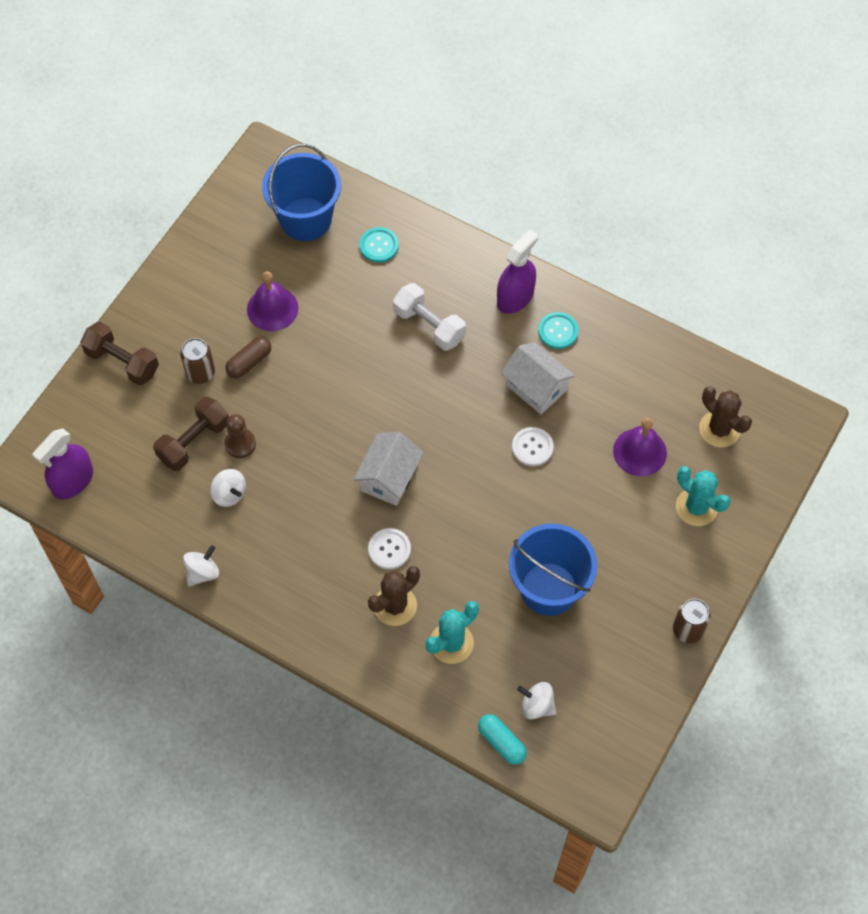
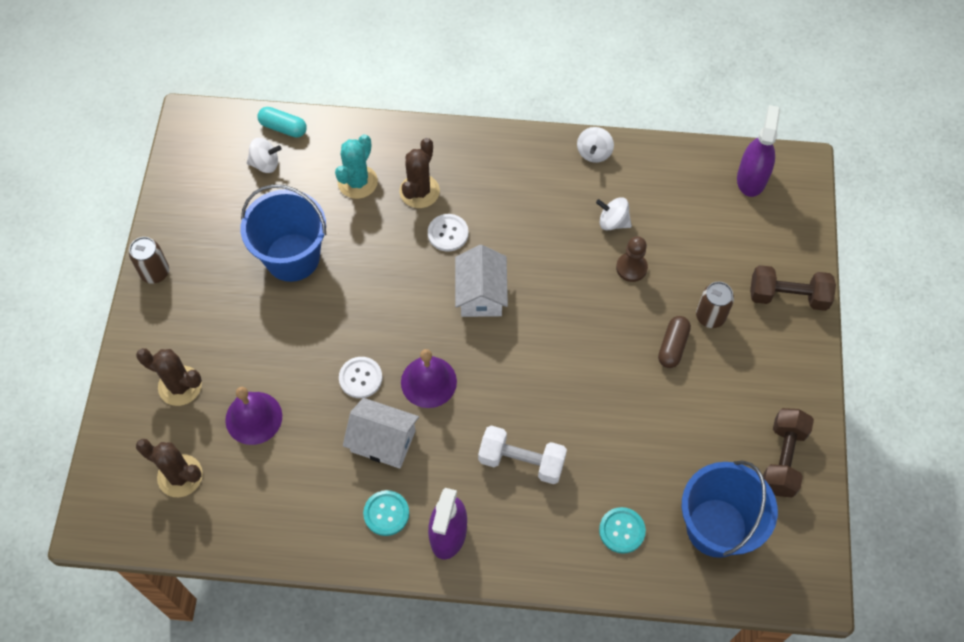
camera: 155 degrees right, 0 degrees up
brown dumbbell [153,397,229,471] -> brown dumbbell moved to [763,408,814,498]
purple bell [247,271,298,331] -> purple bell moved to [401,349,457,408]
turquoise cactus [676,466,730,526] -> brown cactus [136,348,202,406]

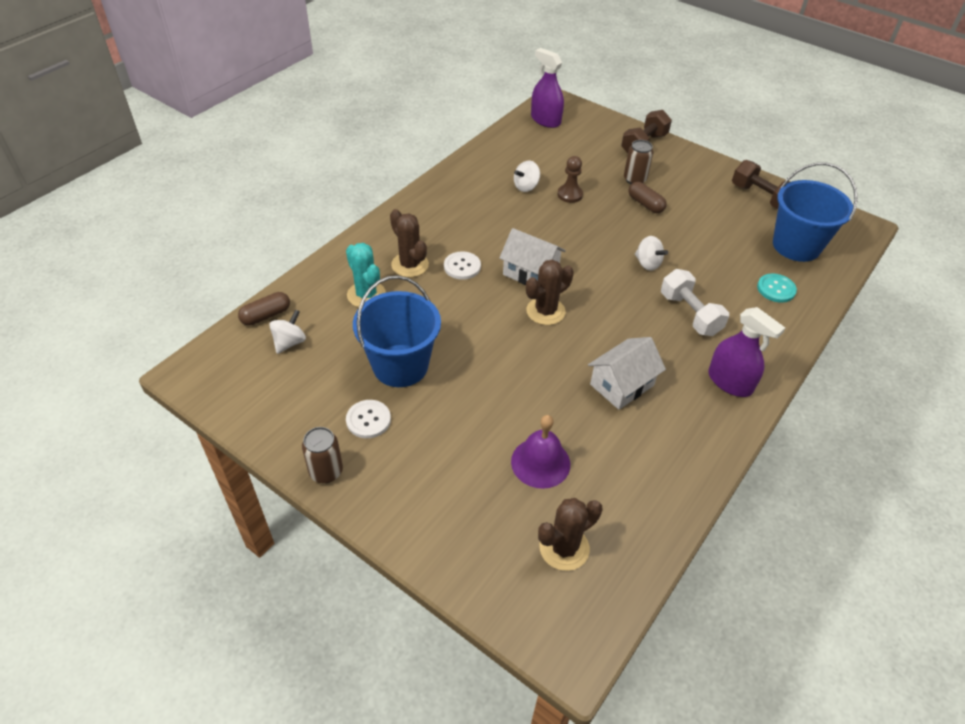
camera: 60 degrees left, 15 degrees down
brown cactus [136,348,202,406] -> brown cactus moved to [526,260,574,325]
turquoise capsule [257,107,307,138] -> brown capsule [238,292,290,326]
white button [339,357,382,398] -> white button moved to [346,400,391,438]
turquoise button [363,490,409,536] -> none
purple bell [401,349,457,408] -> none
white dumbbell [478,426,567,484] -> white dumbbell turned 75 degrees counterclockwise [661,269,729,336]
white spinning top [577,127,614,163] -> white spinning top moved to [635,236,668,271]

